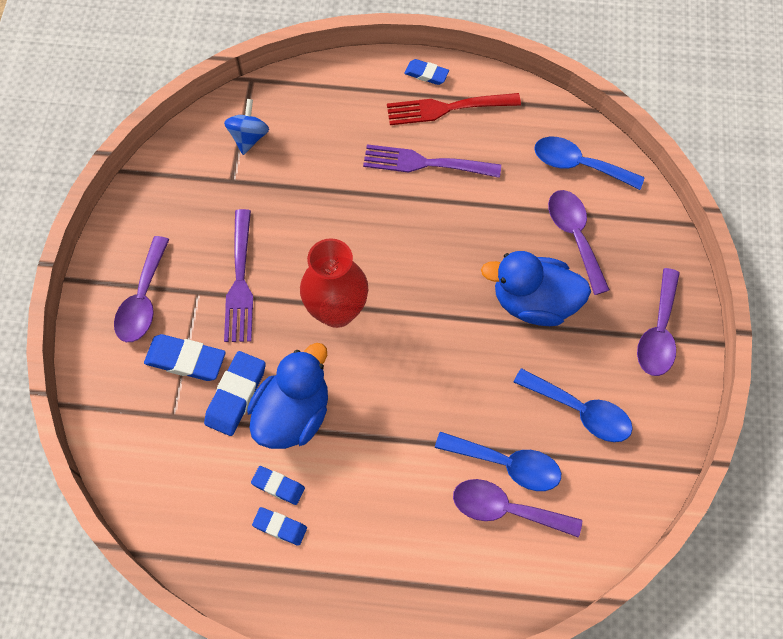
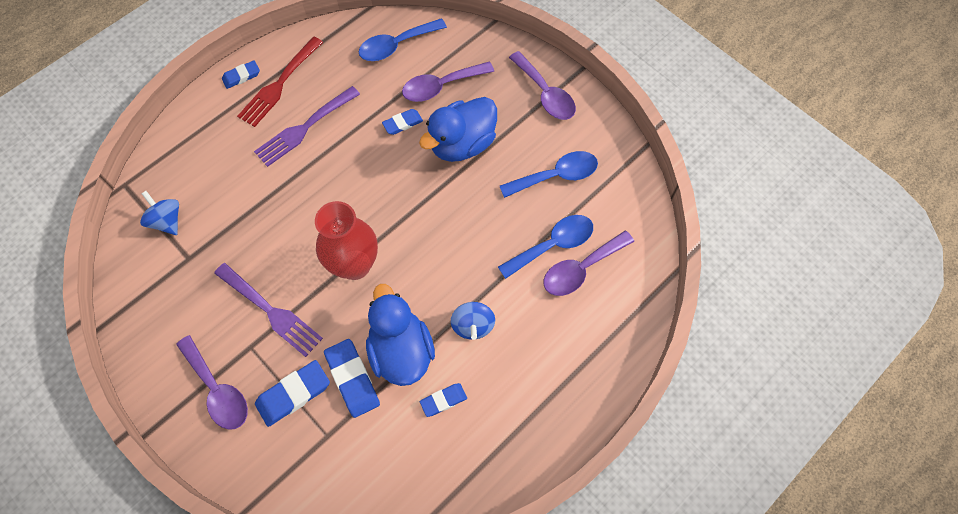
camera: 50 degrees left, 0 degrees up
blue eraser [252,507,307,546] -> blue eraser moved to [382,109,423,135]
purple spoon [548,190,610,295] -> purple spoon turned 45 degrees counterclockwise [402,62,494,102]
none -> blue spinning top [451,302,495,340]

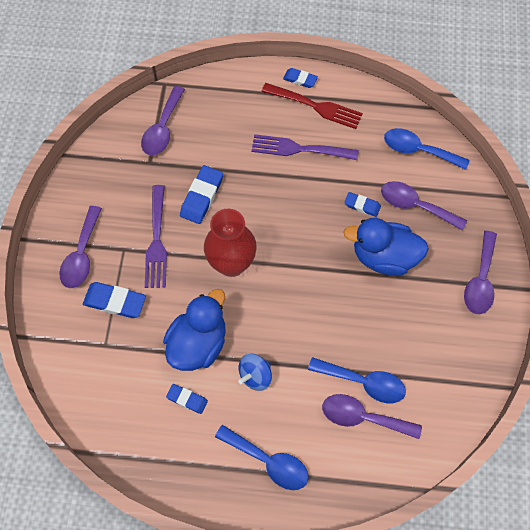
camera: 50 degrees right, 0 degrees up
blue spinning top [140,191,179,235] -> purple spoon [141,86,185,155]
red fork [237,37,323,127] -> red fork turned 150 degrees counterclockwise [261,83,363,129]
blue eraser [324,339,380,418] -> blue eraser moved to [180,165,223,224]
blue spoon [500,151,598,198] -> blue spoon moved to [215,425,309,490]

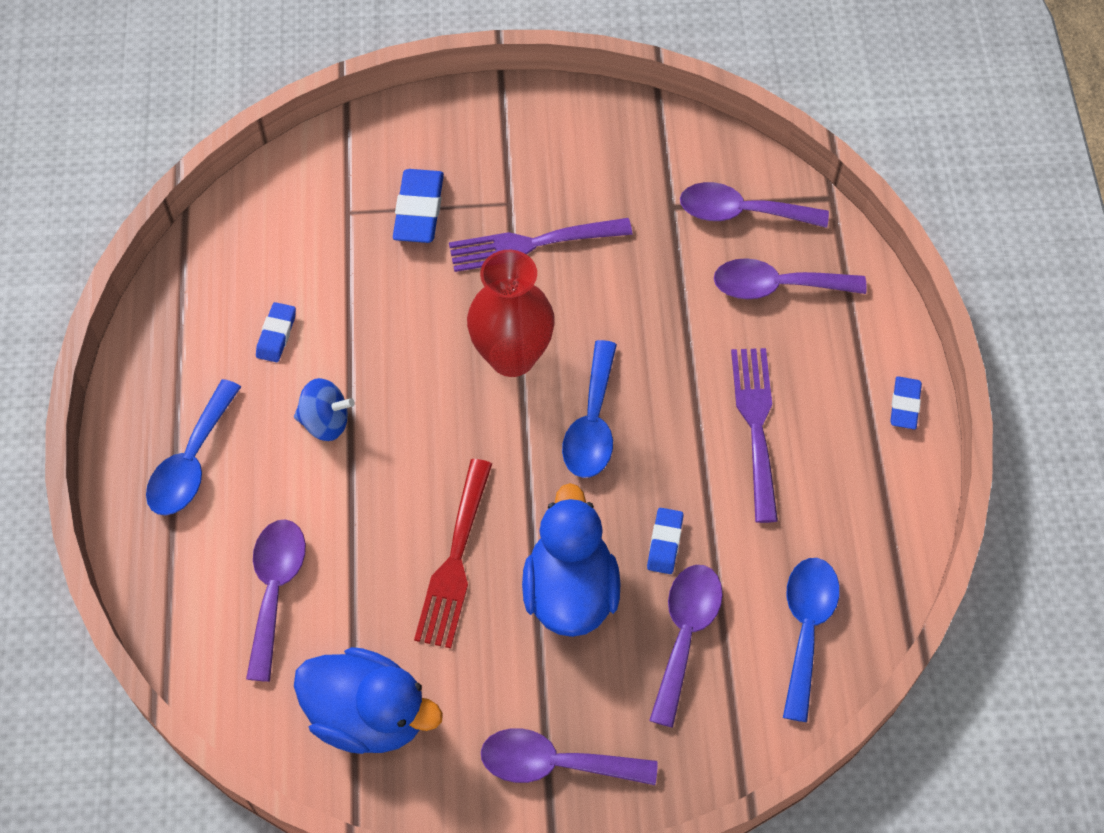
camera: 80 degrees right, 5 degrees down
purple spoon [59,206,102,288] -> purple spoon moved to [714,258,867,299]
blue duck [163,289,226,371] -> blue duck moved to [294,647,443,754]
blue eraser [180,165,223,224] -> none
blue spinning top [238,354,272,391] -> blue spinning top turned 150 degrees clockwise [294,378,355,441]
red fork [261,83,363,129] -> red fork moved to [414,459,492,648]
blue spoon [308,357,406,403] -> blue spoon moved to [562,340,617,478]

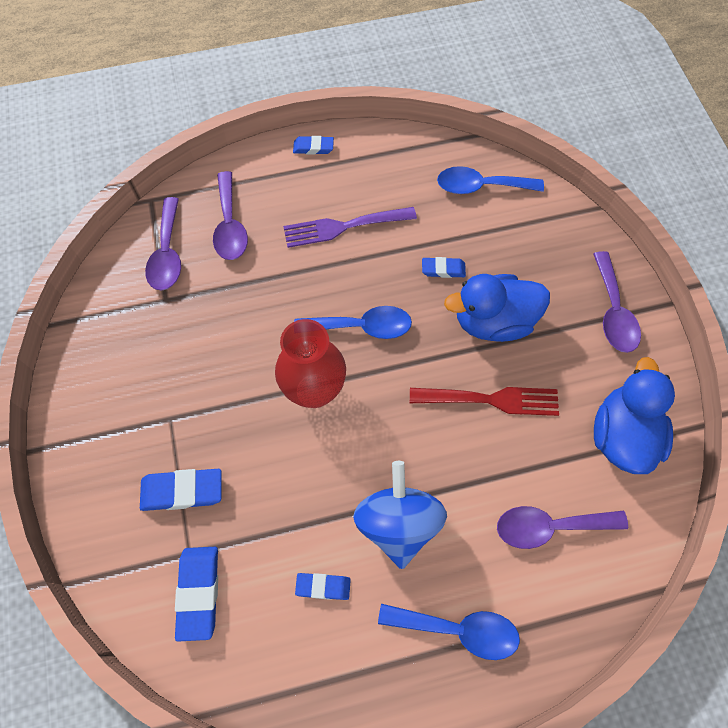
camera: 100 degrees left, 5 degrees up
blue spinning top [294,378,355,441] -> blue spinning top [353,461,447,569], size x1.70
purple fork [449,218,632,272] -> none
purple spoon [649,565,723,728] -> none
none -> blue eraser [175,547,218,641]

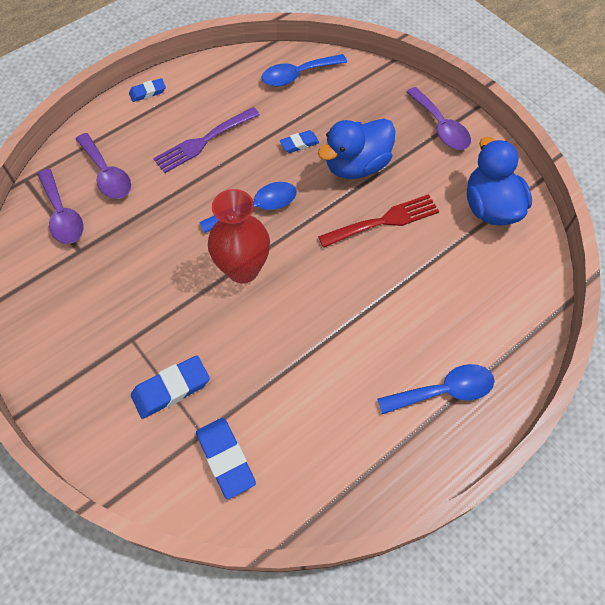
camera: 25 degrees left, 5 degrees down
blue eraser [295,573,351,600] -> none
blue spinning top [353,461,447,569] -> none
purple spoon [497,506,628,549] -> none

